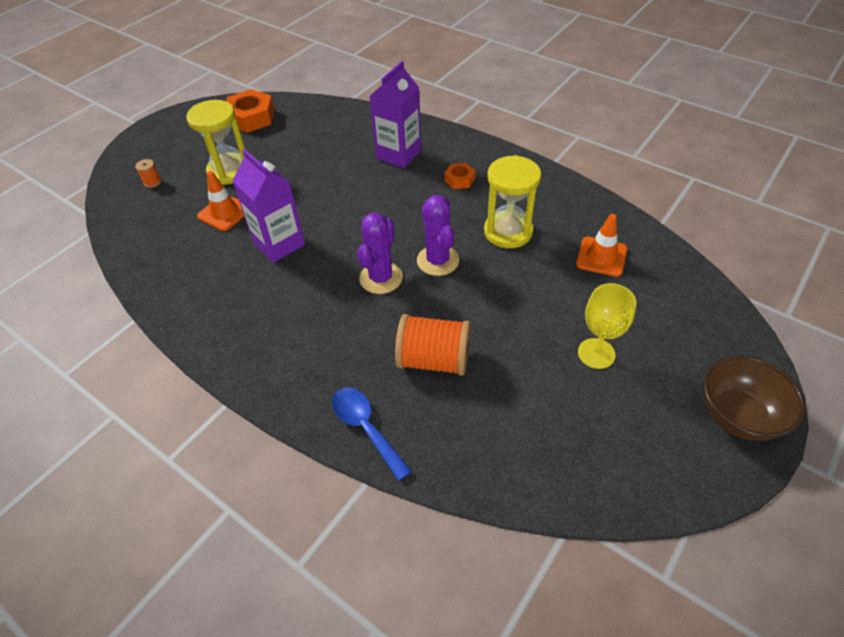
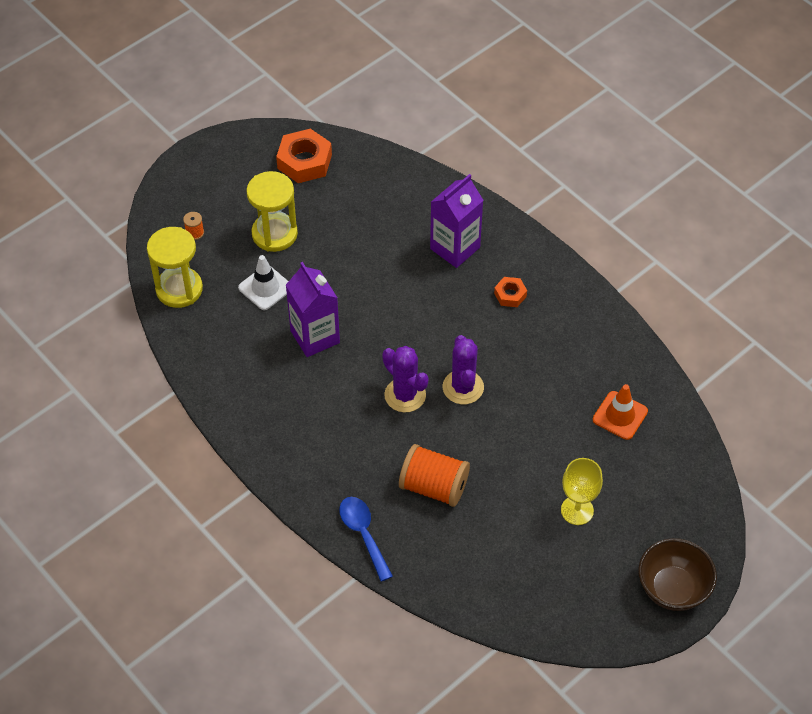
camera: 10 degrees right, 5 degrees up
orange traffic cone [197,171,244,231] -> white traffic cone [238,255,289,310]
purple cactus [357,213,403,294] -> purple cactus turned 75 degrees counterclockwise [382,346,429,412]
yellow hourglass [484,155,541,248] -> yellow hourglass moved to [147,227,203,308]

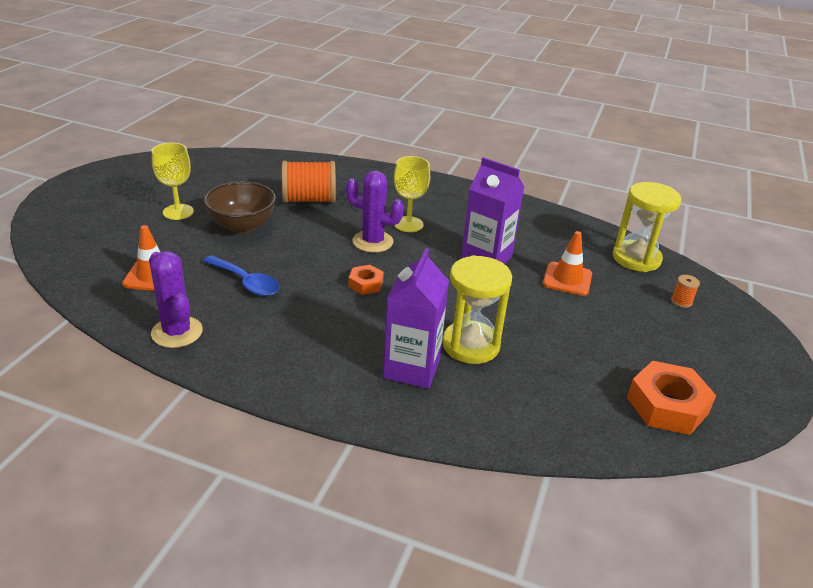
camera: 150 degrees right, 20 degrees down
white traffic cone [238,255,289,310] -> orange traffic cone [543,231,592,296]
yellow hourglass [246,171,298,252] -> yellow hourglass moved to [442,255,512,364]
blue spoon [339,497,393,582] -> blue spoon moved to [203,255,280,296]
purple cactus [443,335,484,404] -> purple cactus moved to [149,251,203,348]
orange nut [494,277,527,307] -> orange nut moved to [349,265,384,295]
brown bowl [638,538,717,611] -> brown bowl moved to [204,181,276,234]
none -> yellow goblet [394,156,430,232]

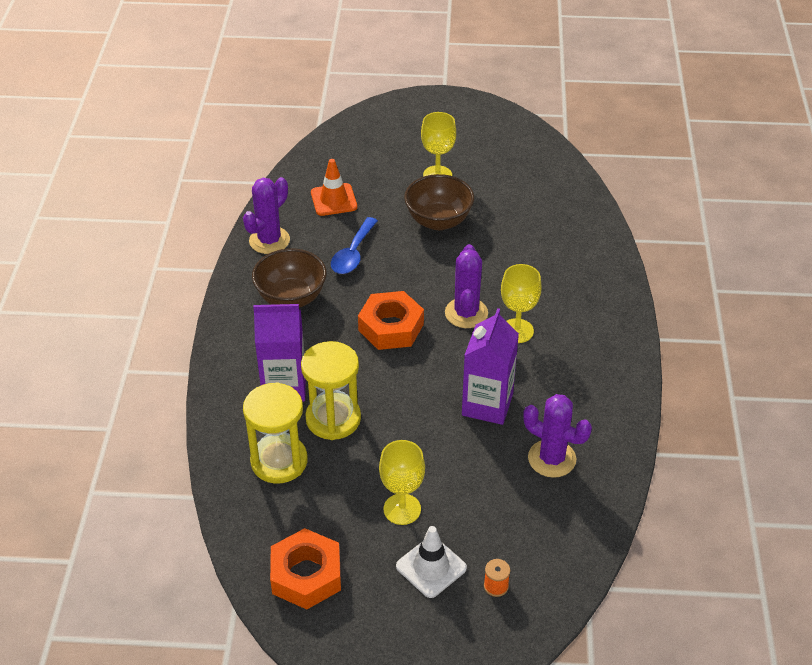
camera: 75 degrees right, 10 degrees up
orange spool [282,161,336,203] -> none
orange nut [349,265,384,295] -> orange nut [358,291,424,350], size x1.84
orange traffic cone [543,231,592,296] -> none
yellow hourglass [613,182,681,272] -> yellow hourglass moved to [243,382,308,484]
none -> brown bowl [252,248,327,308]
none -> yellow goblet [379,440,425,525]
none -> white traffic cone [396,526,467,598]
none -> purple cactus [523,394,592,478]

